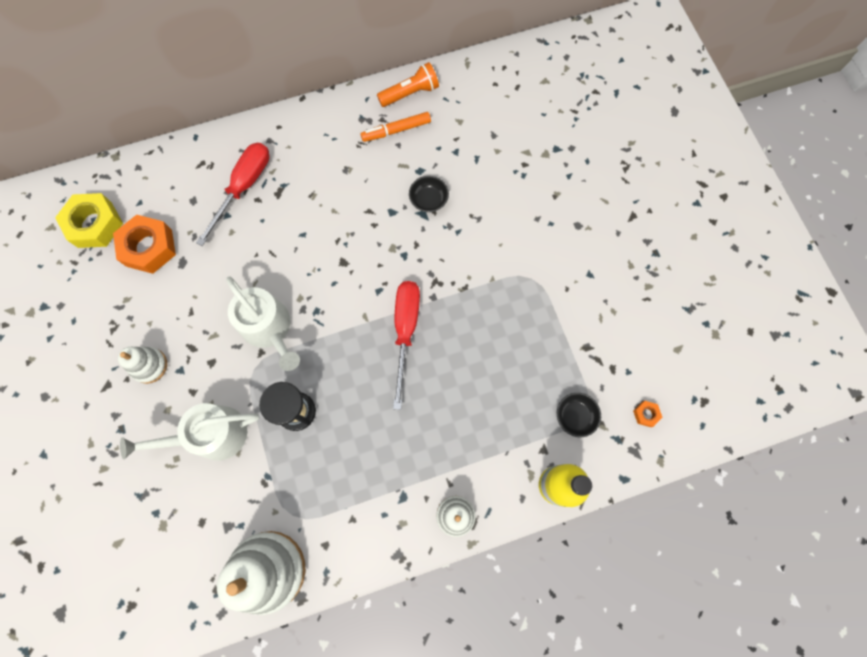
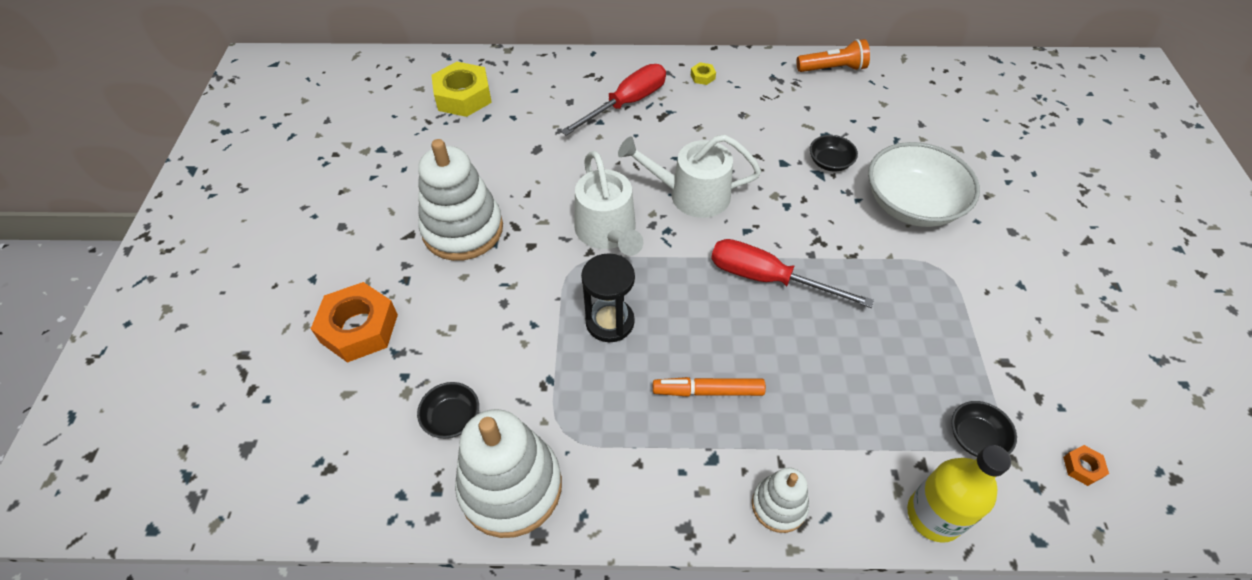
camera: 20 degrees right, 20 degrees down
orange nut [113,215,176,274] -> orange nut moved to [311,282,398,363]
white stacking toy [118,347,167,384] -> white stacking toy [418,139,503,261], size x1.89
white watering can [120,403,259,461] -> white watering can moved to [618,135,761,218]
orange marker [361,112,431,142] -> orange marker moved to [653,377,766,397]
red screwdriver [393,281,420,410] -> red screwdriver turned 90 degrees counterclockwise [711,239,874,308]
none -> black bowl [417,382,479,438]
none -> yellow nut [691,62,716,85]
none -> white bowl [868,142,980,227]

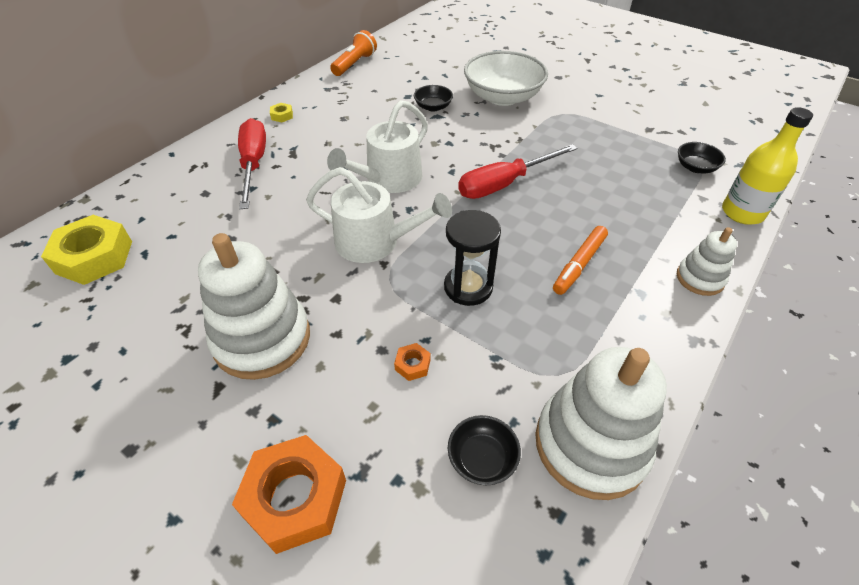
camera: 55 degrees left, 5 degrees down
orange nut [1063,445,1109,486] -> orange nut moved to [394,343,431,381]

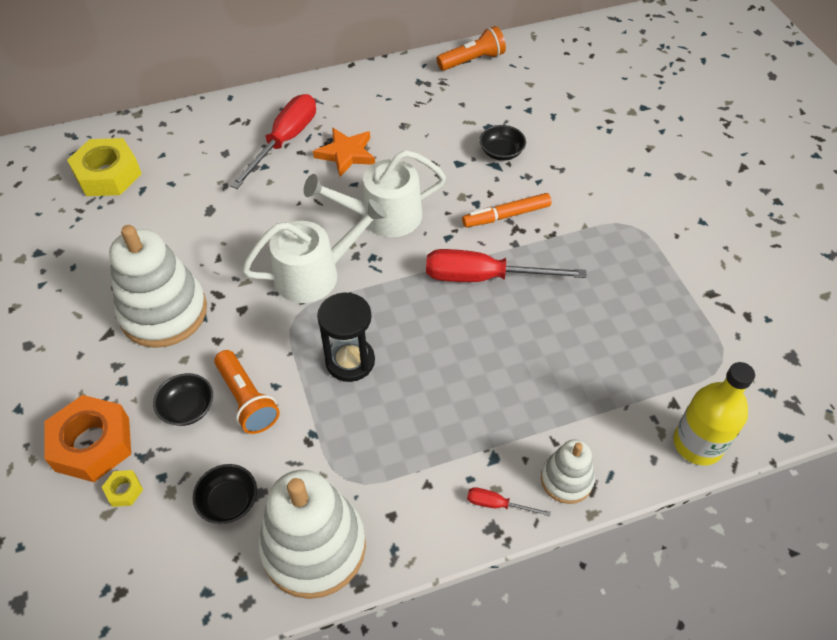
camera: 35 degrees right, 5 degrees up
yellow nut [270,103,293,123] -> yellow nut moved to [102,470,143,507]
white watering can [306,167,452,263] -> white watering can turned 75 degrees counterclockwise [242,199,387,303]
orange nut [394,343,431,381] -> orange flashlight [214,350,280,434]
white bowl [464,51,548,106] -> none
orange marker [553,226,608,295] -> orange marker moved to [462,193,551,227]
black bowl [678,142,726,173] -> black bowl moved to [153,373,213,426]
none -> orange star [313,128,375,177]
none -> red screwdriver [467,487,551,516]

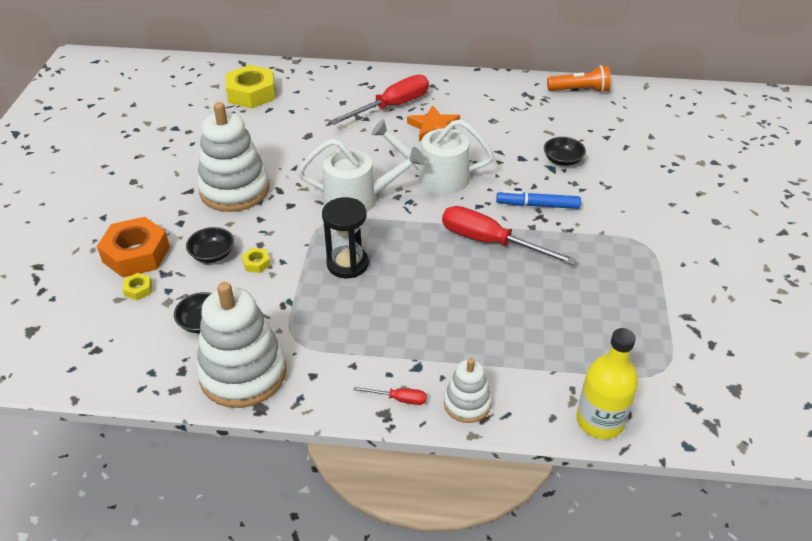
camera: 25 degrees right, 10 degrees down
orange flashlight [214,350,280,434] -> yellow nut [242,248,270,273]
orange marker [462,193,551,227] -> blue marker [496,190,581,209]
red screwdriver [467,487,551,516] -> red screwdriver turned 150 degrees clockwise [353,387,427,405]

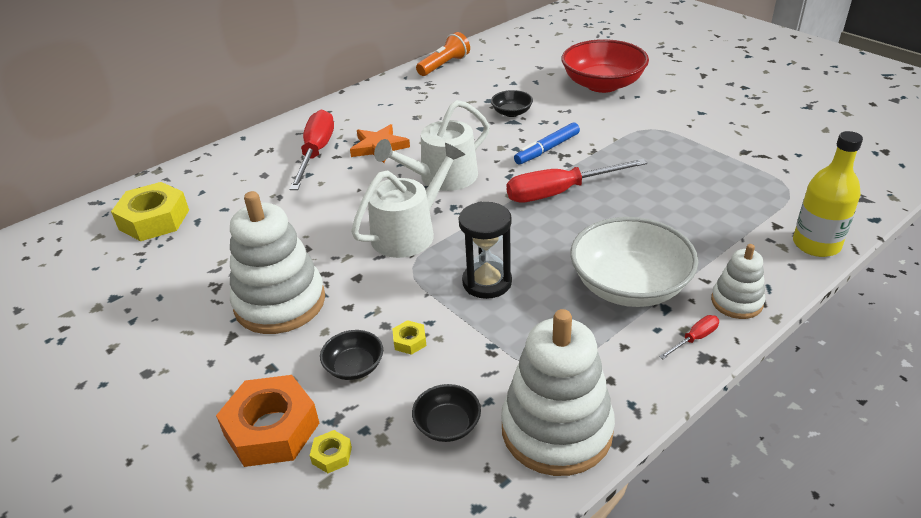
camera: 45 degrees left, 5 degrees down
none -> red bowl [561,39,649,93]
none -> white bowl [570,217,698,307]

